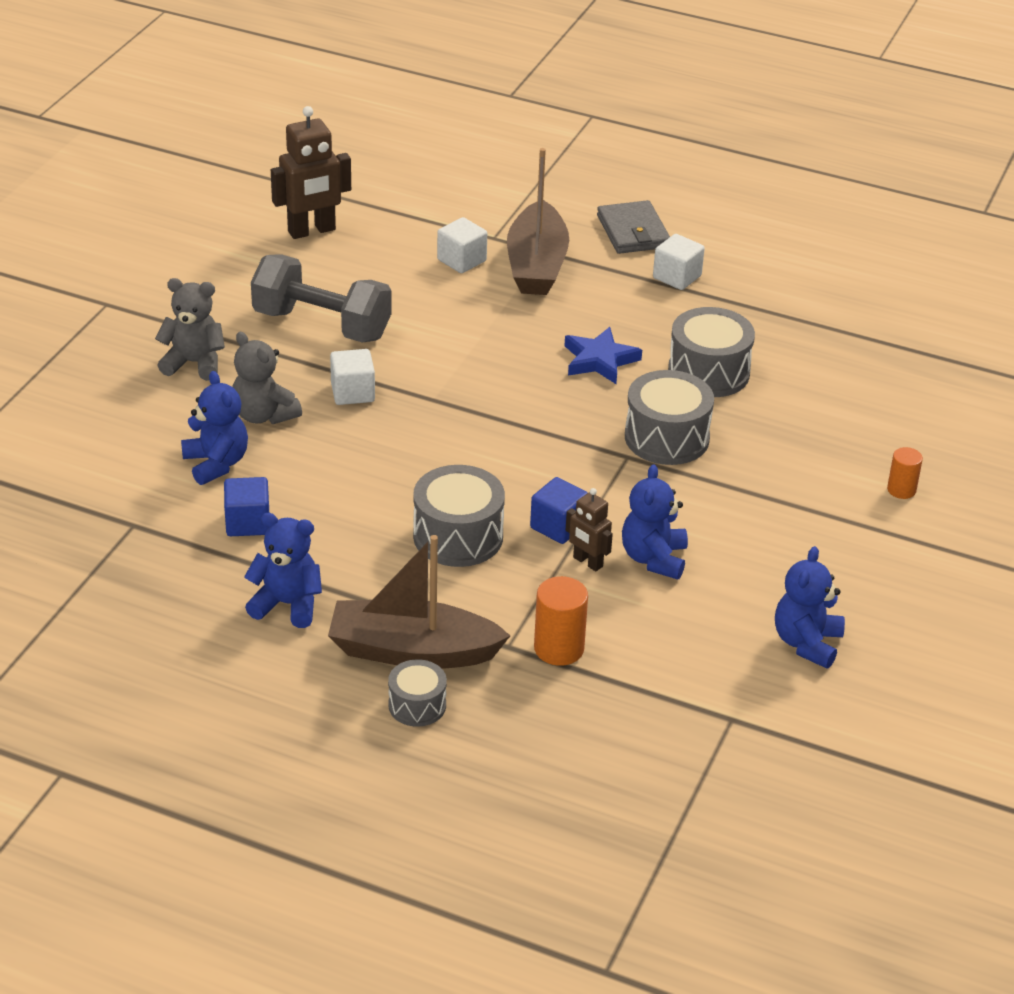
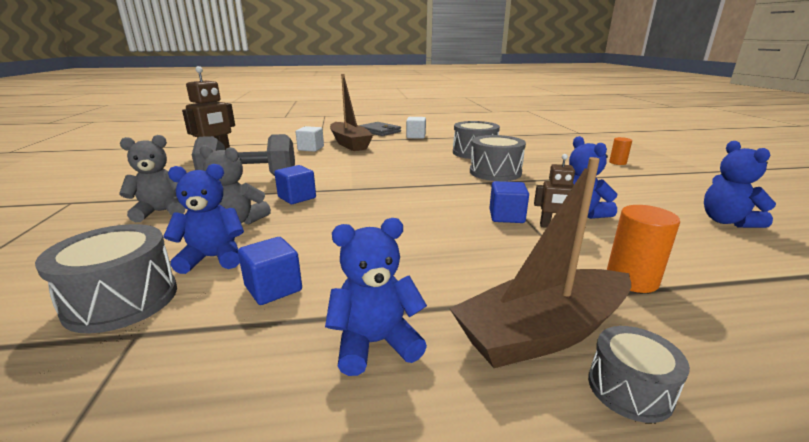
camera: 30 degrees left, 15 degrees down
blue teddy bear [181,371,248,485] -> blue teddy bear turned 45 degrees counterclockwise [163,164,244,274]
white cube [330,349,375,405] -> blue cube [274,165,316,204]
grey drum [413,465,505,567] -> grey drum moved to [35,224,177,333]
blue star [564,327,642,384] -> none

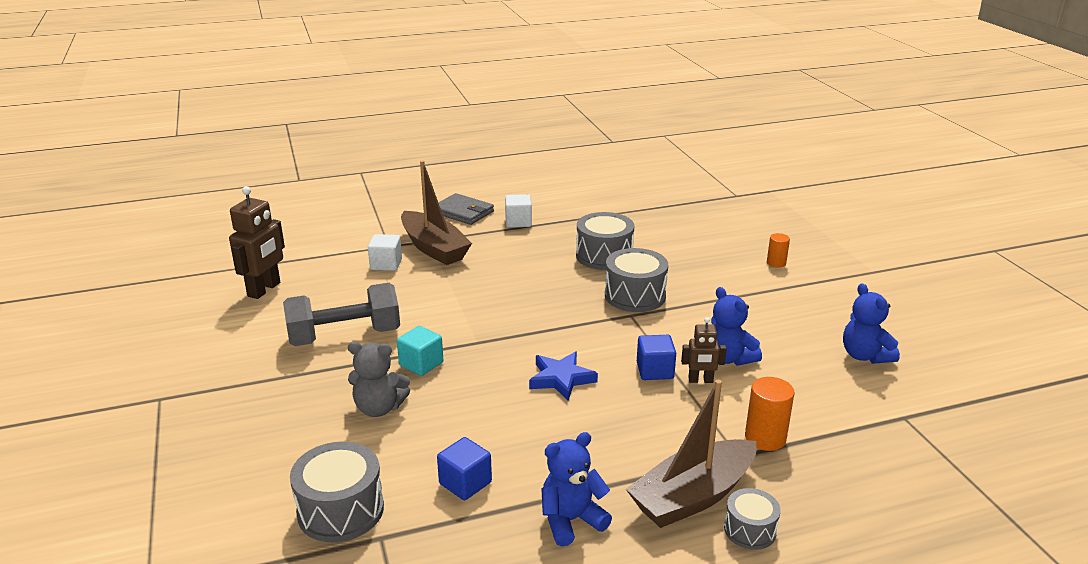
camera: 10 degrees left, 5 degrees up
grey teddy bear [119,135,185,222] -> none
blue teddy bear [163,164,244,274] -> none
blue cube [274,165,316,204] -> turquoise cube [397,326,443,376]
none -> blue star [529,352,598,401]

